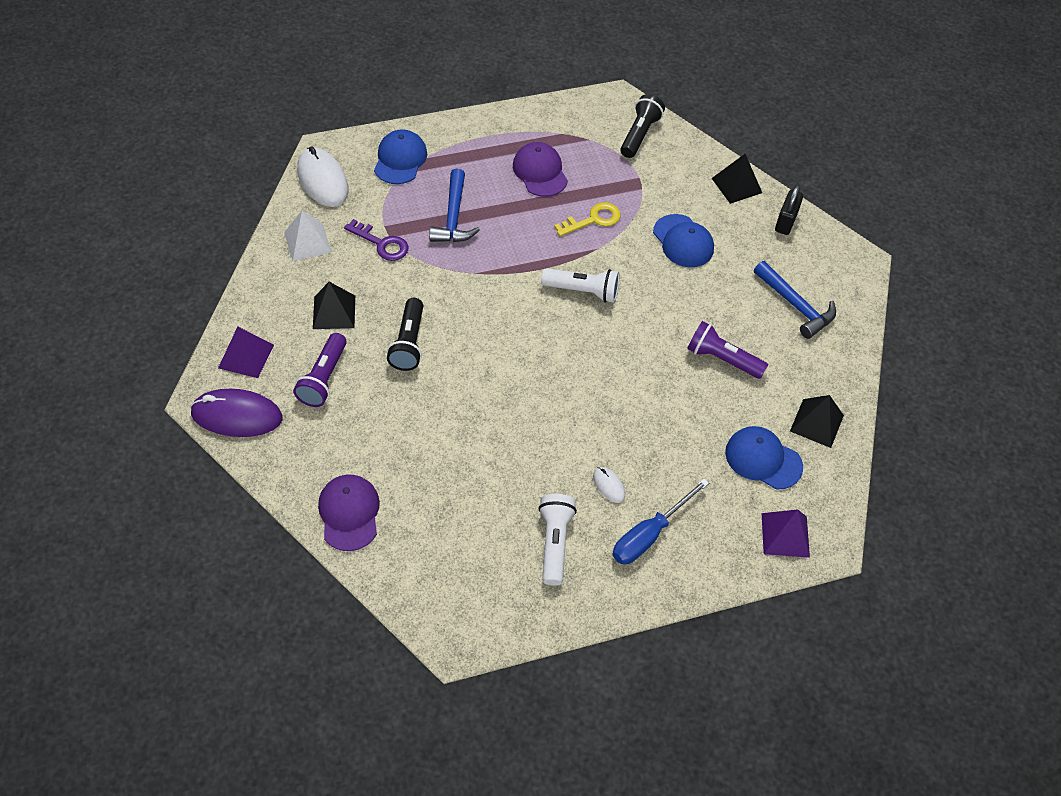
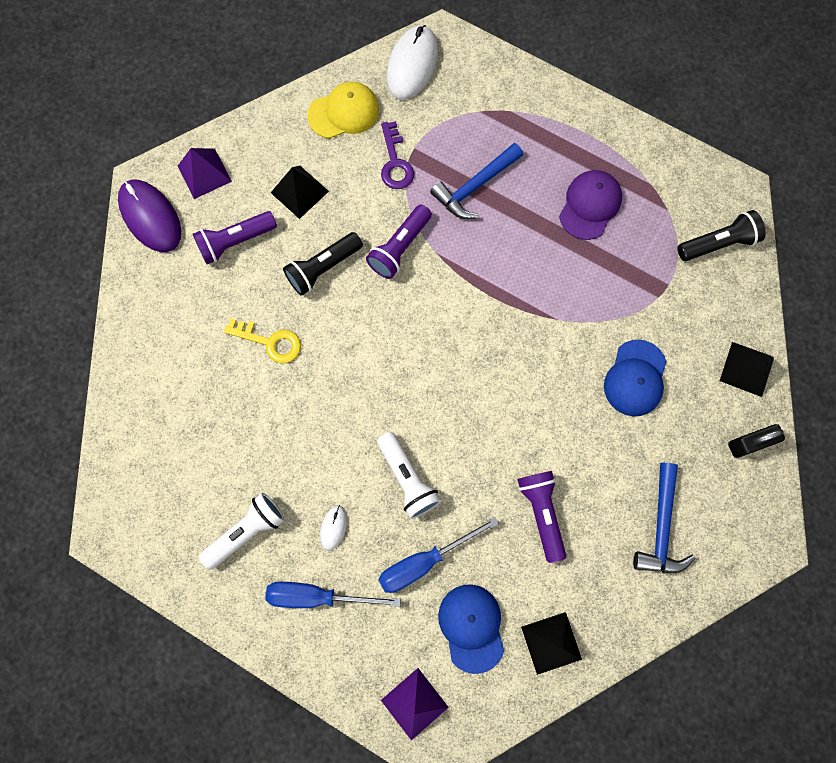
camera: 50 degrees right, 20 degrees up
white pyramid [284,211,332,261] -> yellow cap [307,82,379,139]
purple cap [318,475,380,551] -> none
blue cap [374,129,427,184] -> none
white flashlight [541,268,619,303] -> white flashlight moved to [377,432,441,519]
yellow key [554,202,621,236] -> yellow key moved to [224,318,301,363]
none -> purple flashlight [366,205,432,279]
none -> blue screwdriver [378,517,499,593]

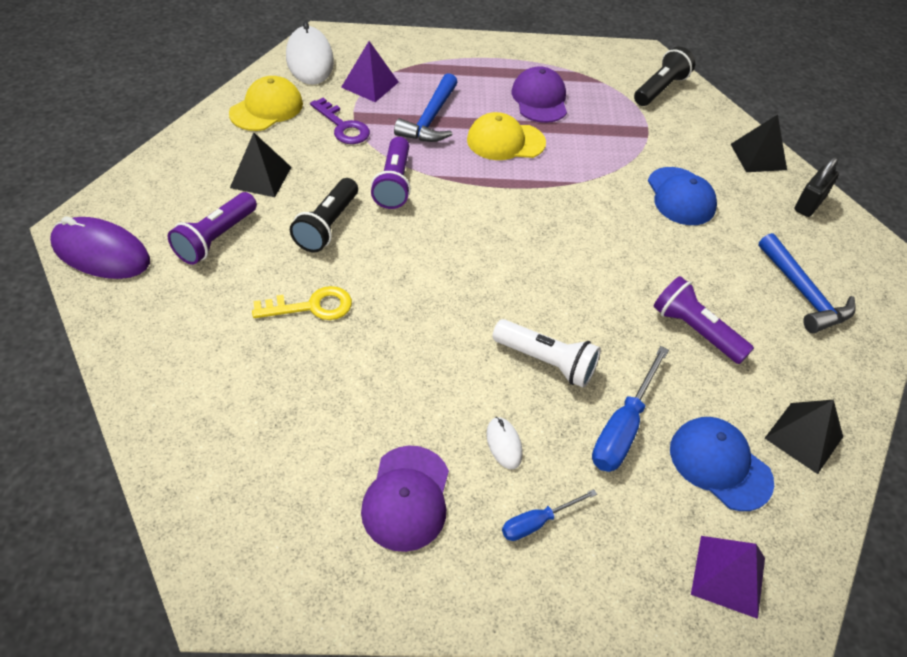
camera: 35 degrees left, 25 degrees down
purple pyramid [178,148,232,199] -> purple pyramid moved to [341,41,399,102]
white flashlight [199,493,285,570] -> purple cap [361,446,449,552]
blue screwdriver [265,582,401,608] -> blue screwdriver [502,489,597,541], size x0.59
none -> yellow cap [467,112,546,160]

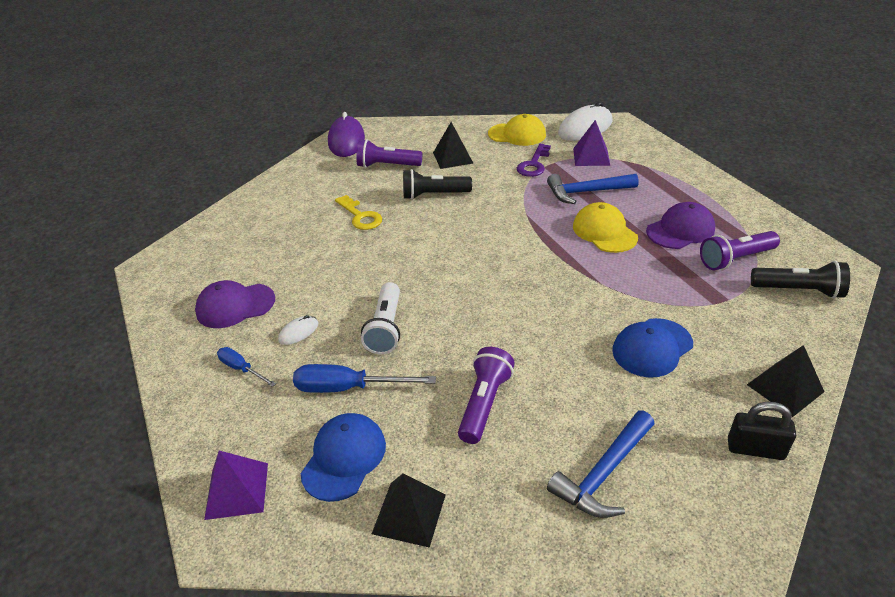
camera: 70 degrees right, 10 degrees down
purple flashlight [371,137,411,209] -> purple flashlight moved to [700,231,780,270]

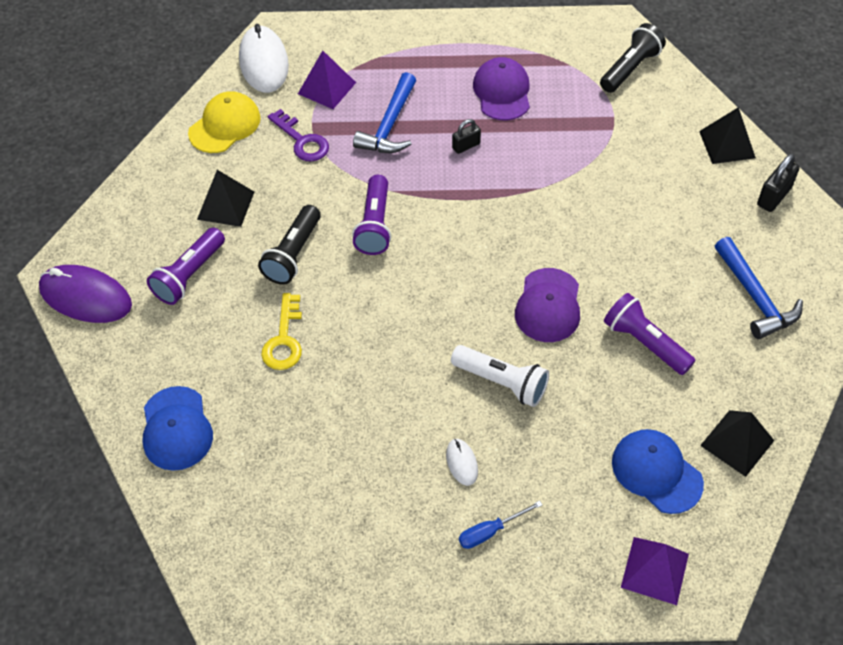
camera: 65 degrees left, 15 degrees up
purple cap [195,280,275,328] -> purple cap moved to [515,268,580,342]
blue screwdriver [293,364,436,393] -> none
yellow key [335,195,382,230] -> yellow key turned 105 degrees clockwise [261,293,302,370]
yellow cap [573,202,638,253] -> black padlock [452,119,481,154]
blue cap [612,318,693,378] -> blue cap moved to [142,386,213,471]
purple flashlight [700,231,780,270] -> purple flashlight moved to [352,175,391,255]

